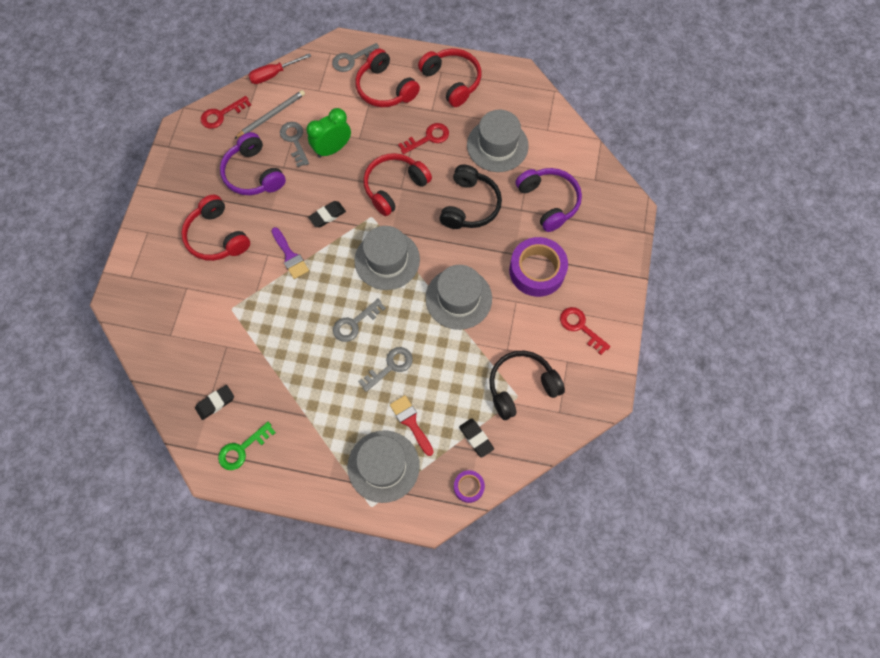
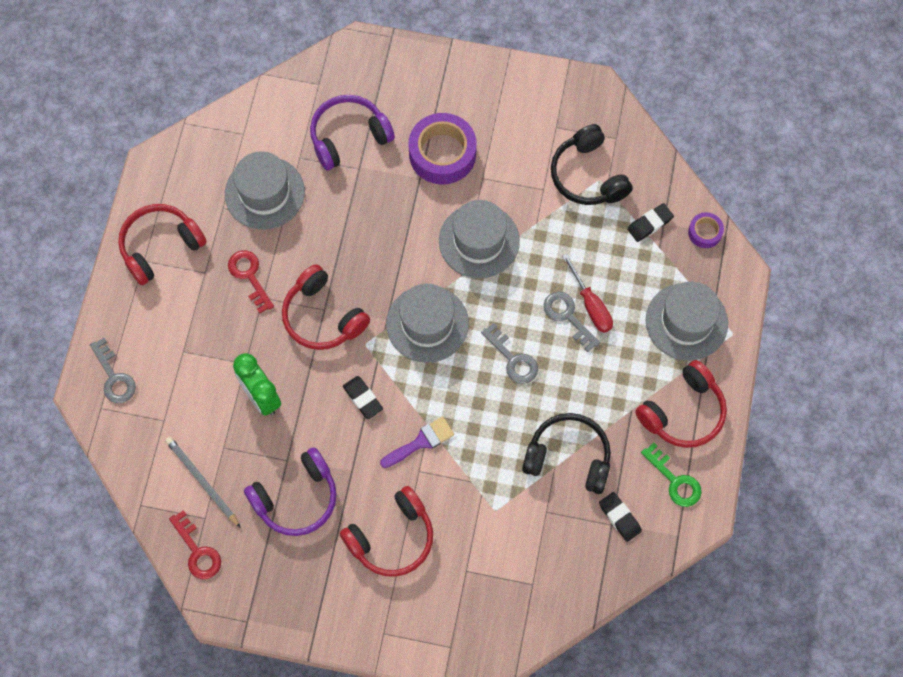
camera: 90 degrees left, 0 degrees up
red screwdriver [248,53,311,84] -> red screwdriver moved to [562,254,613,333]
grey key [280,122,309,167] -> none
red headphones [356,49,420,107] -> red headphones moved to [635,360,727,448]
red brush [390,395,434,456] -> none
black headphones [440,164,502,229] -> black headphones moved to [522,413,611,494]
red key [560,307,611,355] -> none

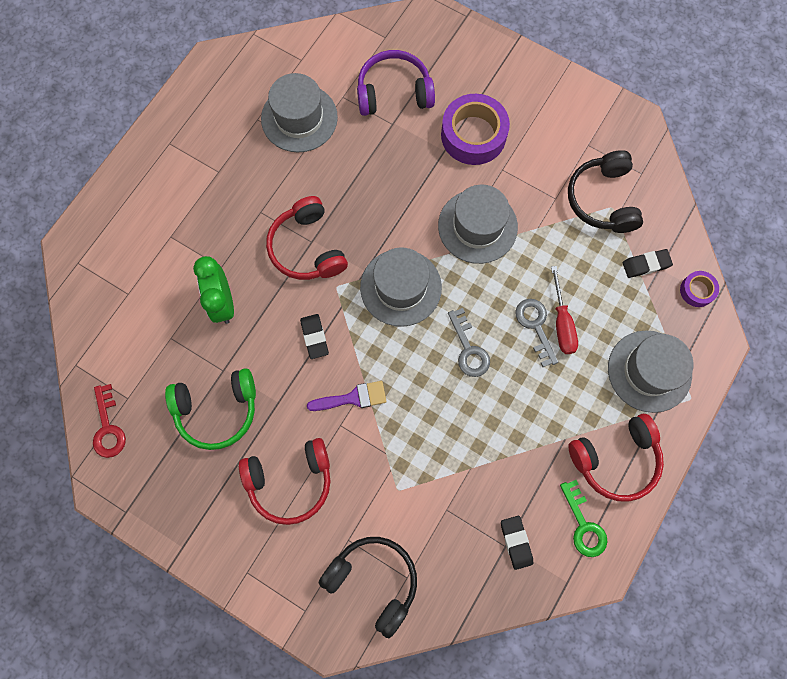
camera: 20 degrees right, 5 degrees up
grey key [90,338,136,403] -> none
red headphones [118,204,206,285] -> none
grey pencil [165,437,241,528] -> none
red key [228,250,274,313] -> none
purple headphones [244,447,337,536] -> green headphones [165,368,256,450]
black headphones [522,413,611,494] -> black headphones moved to [319,537,417,638]

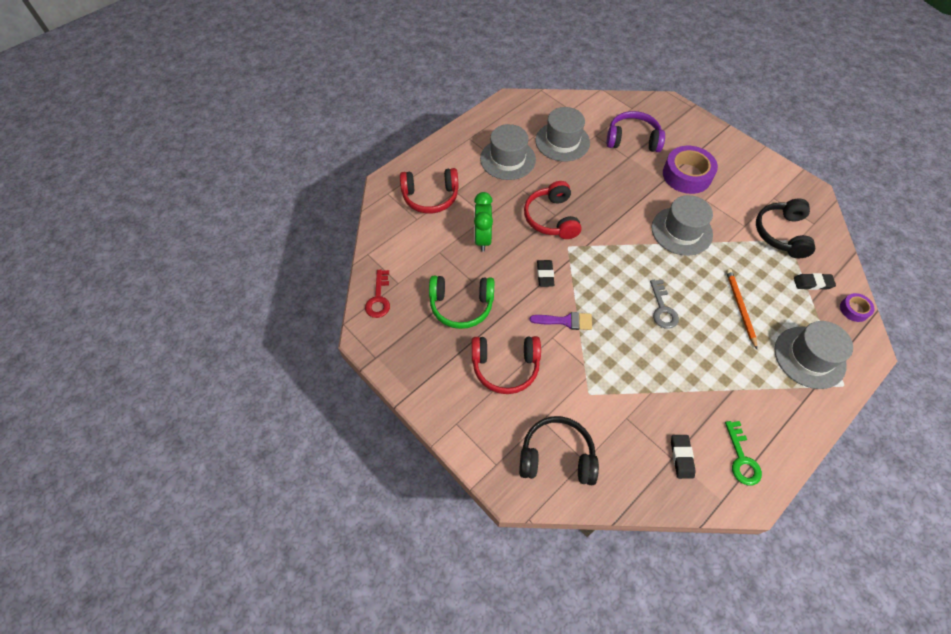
camera: 15 degrees right, 15 degrees down
black headphones [319,537,417,638] -> black headphones turned 45 degrees counterclockwise [519,416,599,485]
grey hat [360,247,442,327] -> grey hat moved to [480,124,536,180]
grey key [515,299,558,367] -> none
red screwdriver [551,266,578,354] -> orange pencil [726,269,757,349]
red headphones [568,414,664,502] -> red headphones moved to [400,168,459,214]

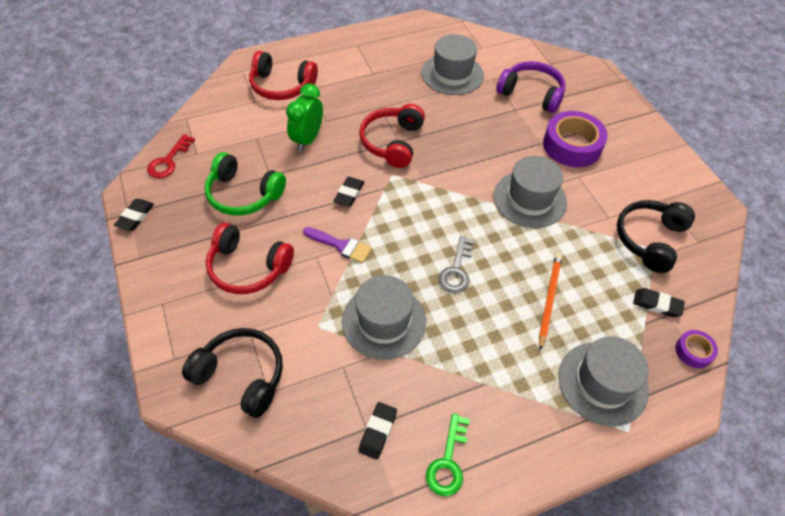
camera: 20 degrees right, 5 degrees down
grey hat [480,124,536,180] -> grey hat moved to [342,275,426,360]
none -> black eraser [114,199,154,231]

